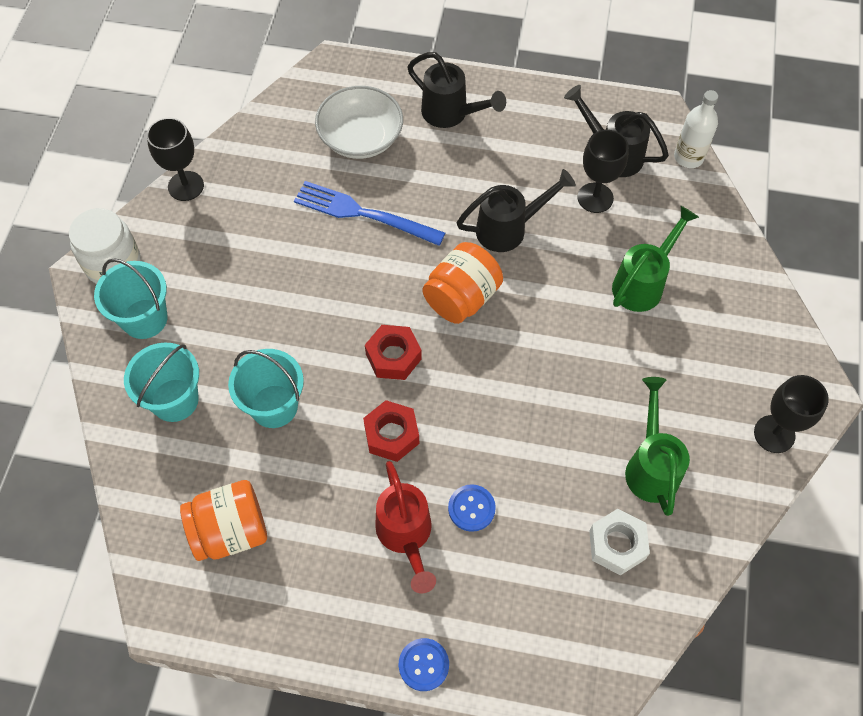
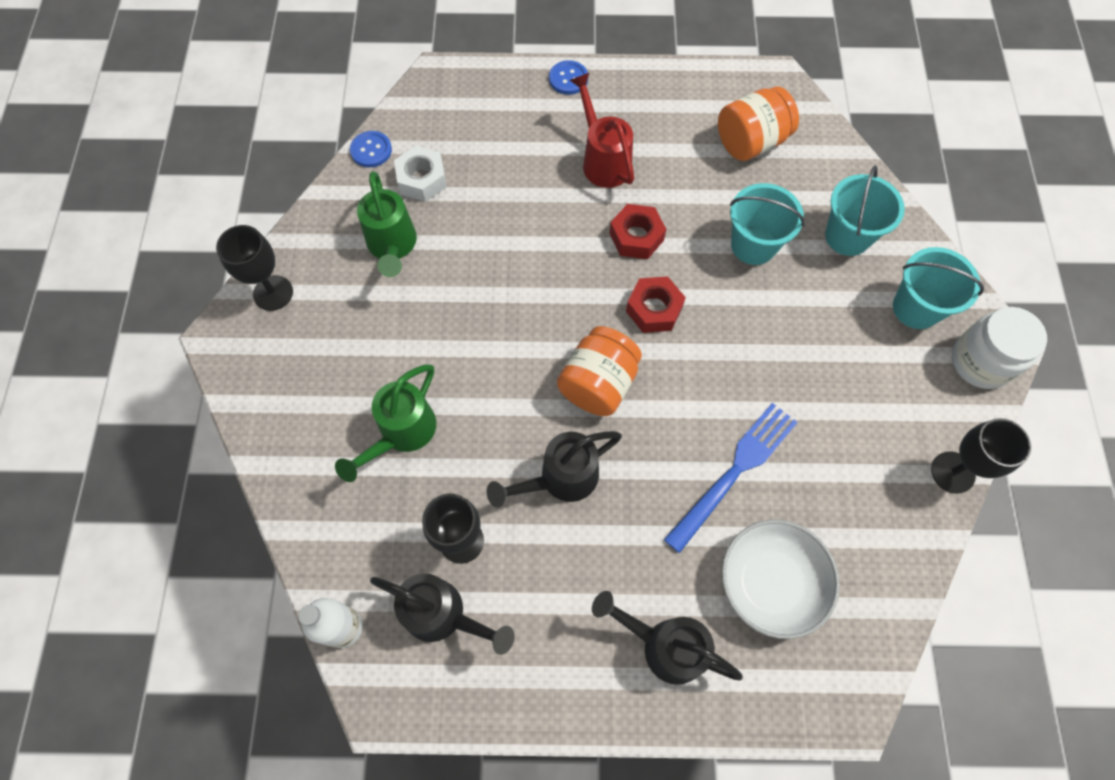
camera: 170 degrees right, 5 degrees up
blue fork [294,181,445,246] -> blue fork turned 60 degrees counterclockwise [664,403,798,553]
blue button [448,484,496,532] -> blue button moved to [350,131,392,167]

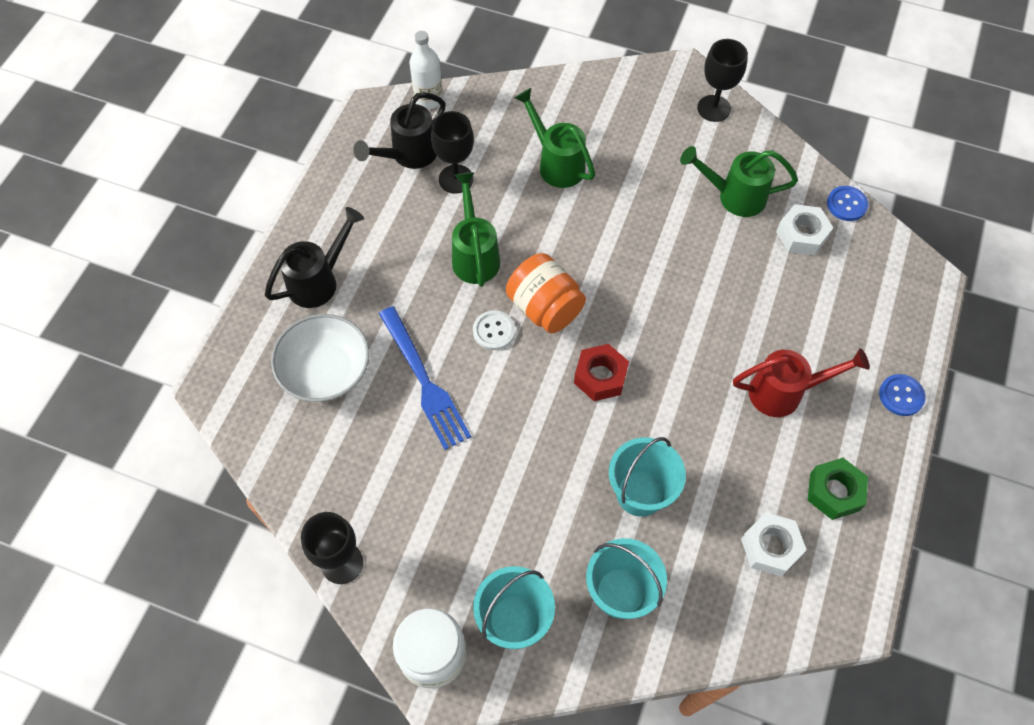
camera: 110 degrees right, 5 degrees down
black watering can [487,431,622,508] -> green watering can [452,172,500,287]
red nut [609,204,666,259] -> none
orange jar [718,87,799,161] -> white nut [741,512,806,577]
none -> white button [473,310,515,350]
none -> green nut [808,458,868,520]

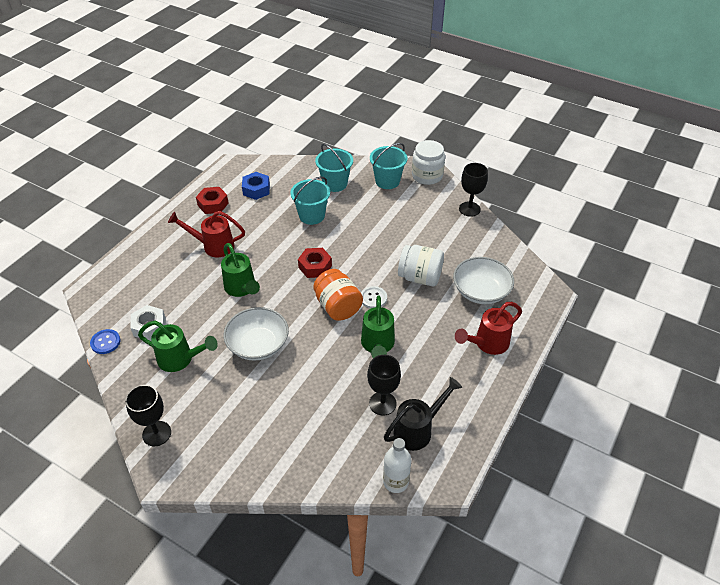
camera: 170 degrees left, 15 degrees down
black watering can [265,207,364,308] -> red watering can [455,302,522,355]
blue fork [379,306,471,450] -> white jar [398,245,444,286]
green watering can [514,88,595,188] -> green watering can moved to [221,243,260,297]
white nut [741,512,806,577] -> blue nut [242,172,270,200]
green nut [808,458,868,520] -> red nut [196,187,228,214]
blue button [879,374,926,416] -> none
none -> white bowl [224,307,289,361]

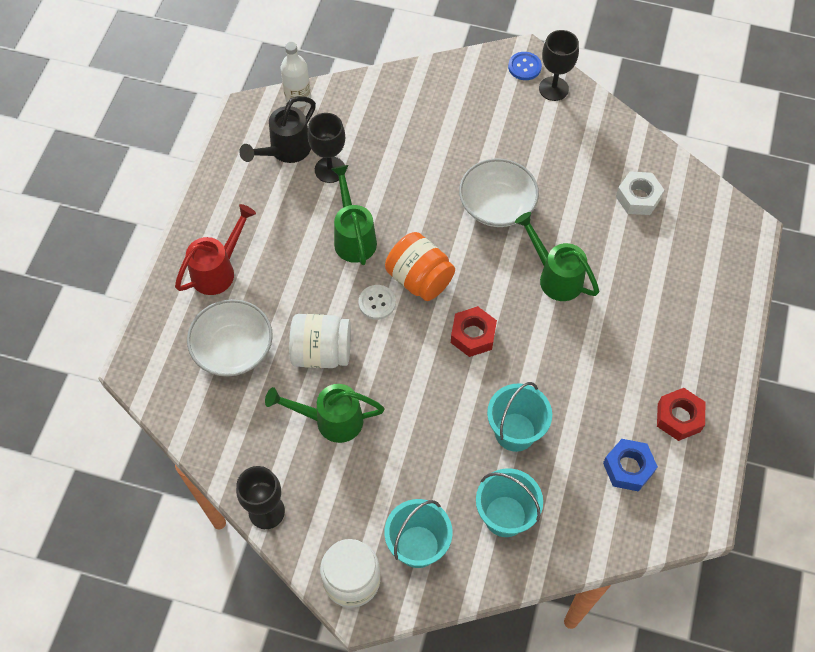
camera: 165 degrees right, 15 degrees up
blue button [90,329,121,354] -> blue button moved to [508,52,542,80]
green watering can [138,321,218,372] -> green watering can moved to [265,384,384,443]
red watering can [168,211,245,257] -> none

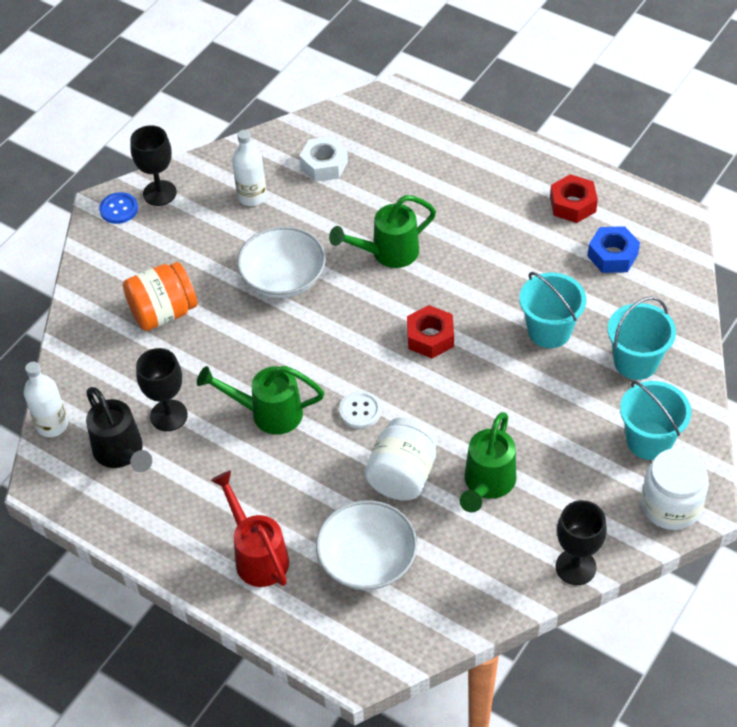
camera: 70 degrees left, 10 degrees down
orange jar [385,232,455,301] -> orange jar moved to [123,262,197,331]
none -> white bottle [232,130,267,206]

